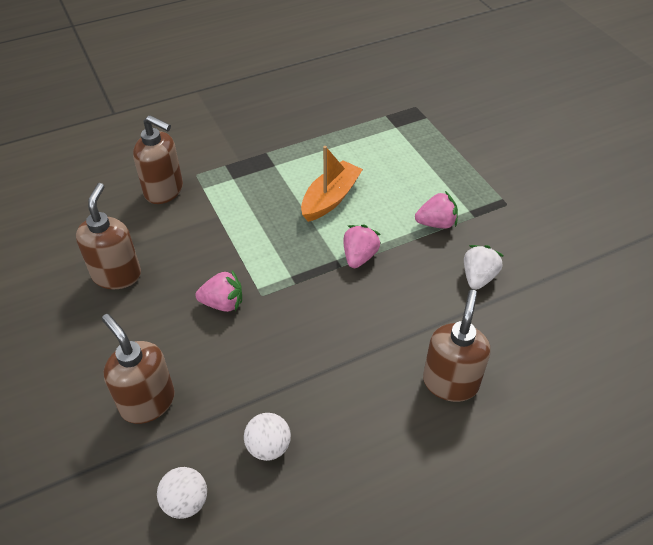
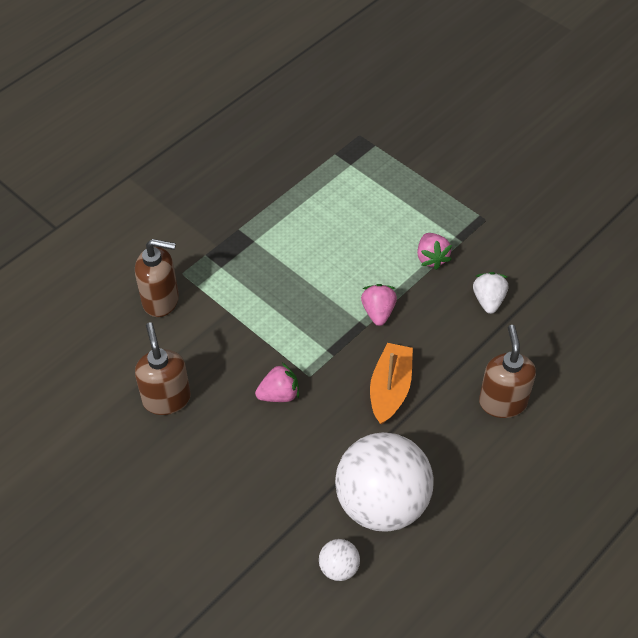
camera: 20 degrees left, 5 degrees up
brown soap dispenser [102,314,175,424] -> none
white ball [244,413,291,461] -> white ball [335,432,434,532], size x2.41
orange boat [301,146,363,222] -> orange boat moved to [370,343,413,425]
pink strawberry [415,191,458,229] -> pink strawberry turned 105 degrees clockwise [417,233,452,270]

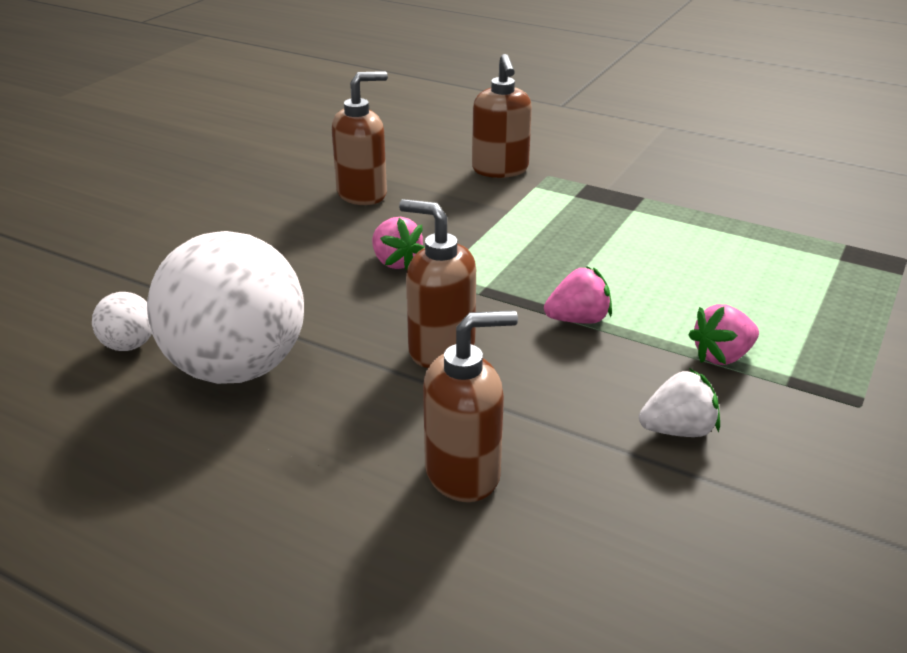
camera: 75 degrees right, 20 degrees down
orange boat [370,343,413,425] -> brown soap dispenser [399,199,476,368]

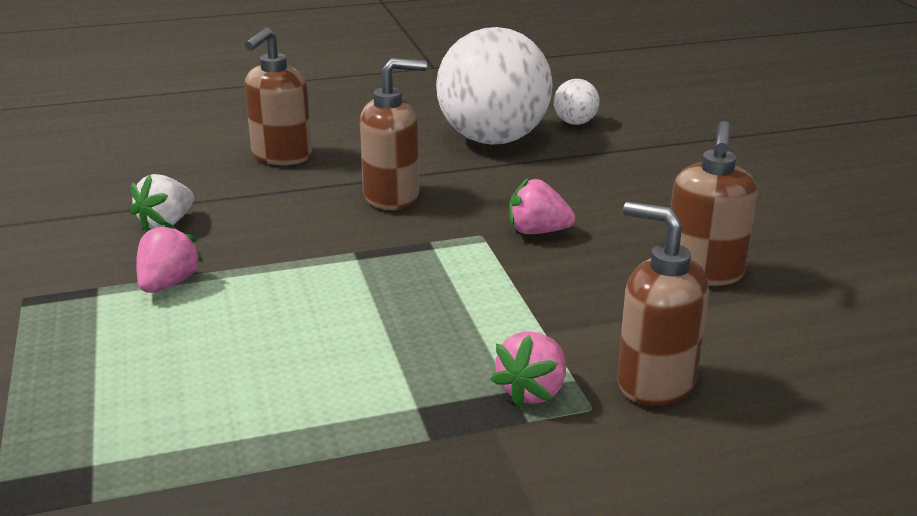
camera: 135 degrees right, 5 degrees down
pink strawberry [544,266,612,324] -> pink strawberry moved to [491,331,566,408]

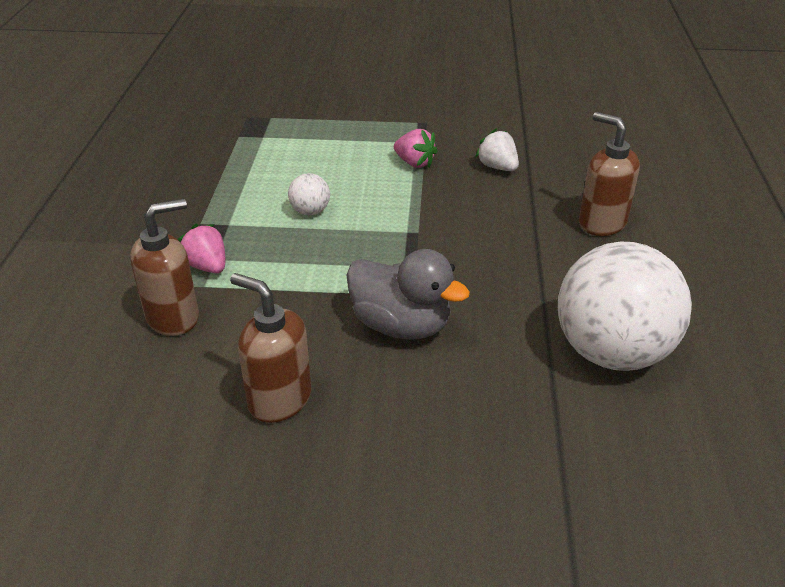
camera: 110 degrees right, 10 degrees up
brown soap dispenser [360,58,427,210] -> none
pink strawberry [509,178,575,234] -> grey duck [346,249,470,340]
white ball [554,79,599,125] -> white ball moved to [288,173,330,215]

